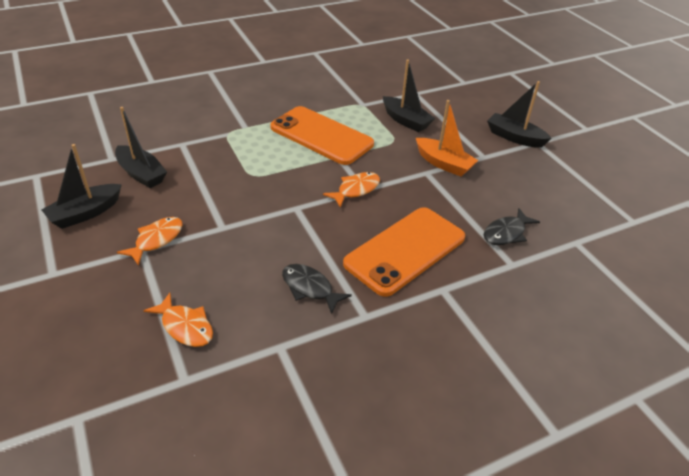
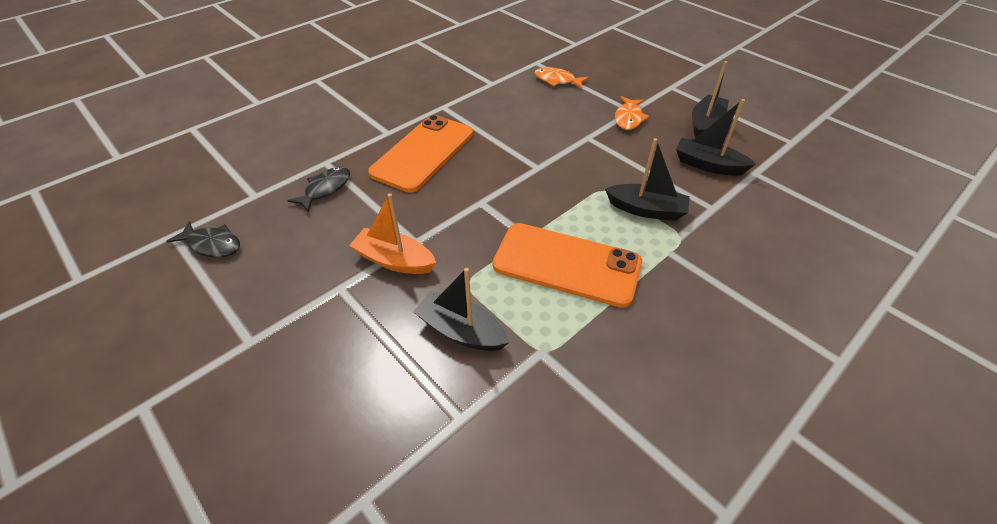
camera: 165 degrees right, 5 degrees up
black fish [282,264,352,314] -> black fish moved to [167,221,240,258]
orange fish [323,172,380,208] -> none
black boat [487,81,552,148] -> black boat moved to [605,138,690,221]

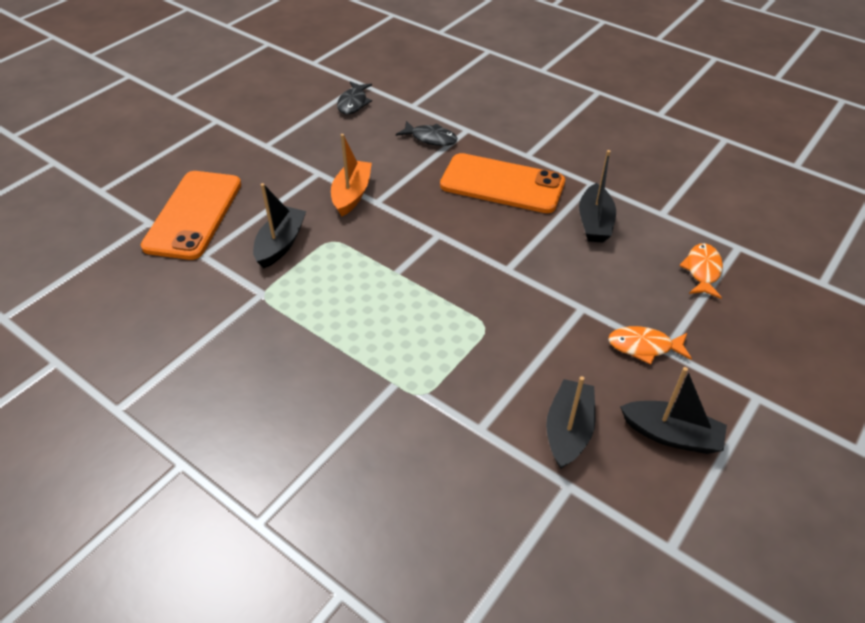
camera: 80 degrees right, 0 degrees up
orange phone [493,223,642,308] -> orange phone moved to [141,171,241,260]
black boat [605,138,690,221] -> black boat moved to [579,150,616,243]

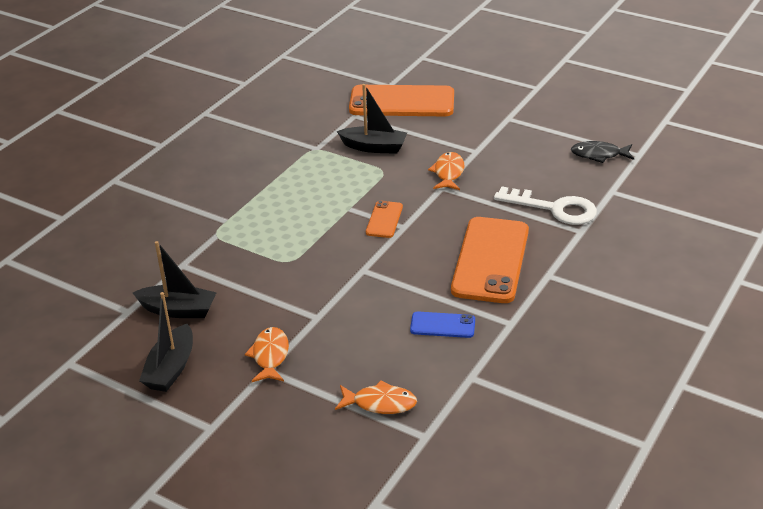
camera: 85 degrees right, 10 degrees down
orange boat [331,134,372,216] -> orange fish [428,152,464,190]
black fish [396,121,458,146] -> white key [494,186,597,225]
black boat [579,150,616,243] -> blue phone [410,312,475,338]
none -> orange phone [366,201,403,238]

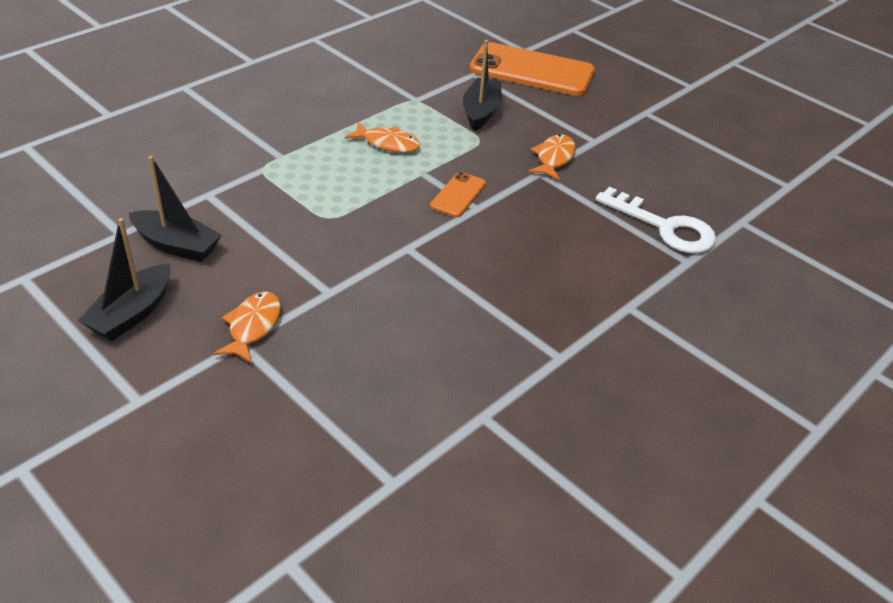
camera: 10 degrees right, 5 degrees up
orange fish [335,380,417,414] -> orange fish moved to [345,122,420,153]
black boat [337,84,407,154] -> black boat turned 105 degrees counterclockwise [463,40,502,131]
blue phone [410,312,475,338] -> none
orange phone [451,217,529,303] -> none
black fish [571,141,634,163] -> none

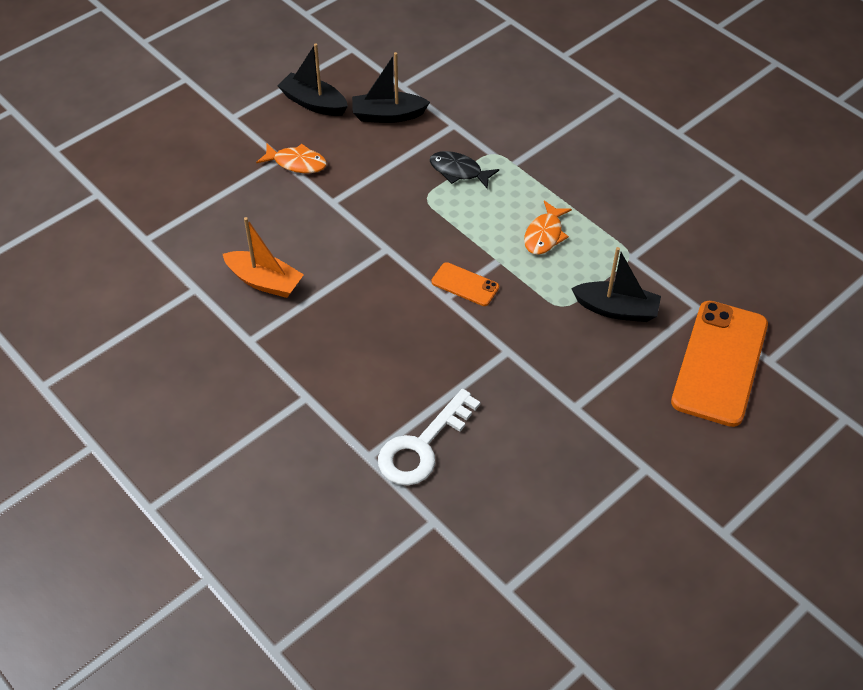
camera: 95 degrees right, 10 degrees up
black boat [129,156,222,262] -> black boat turned 60 degrees clockwise [352,52,430,123]
orange fish [529,134,576,180] -> none
none -> orange boat [223,217,304,298]
none -> black fish [429,151,499,189]

